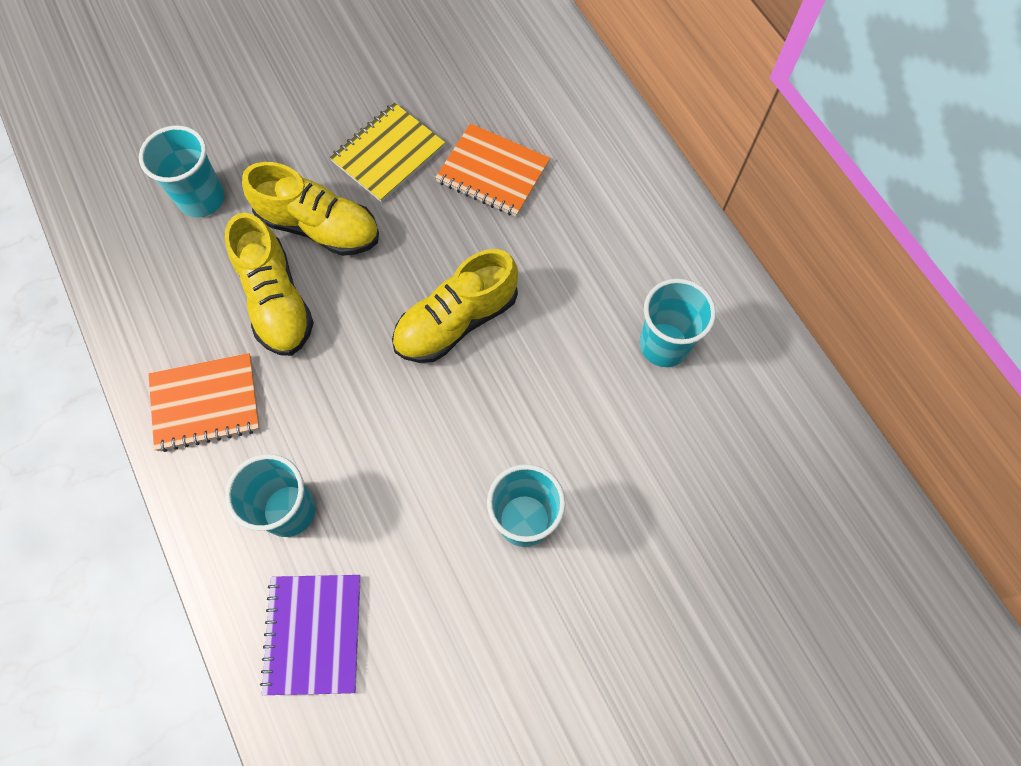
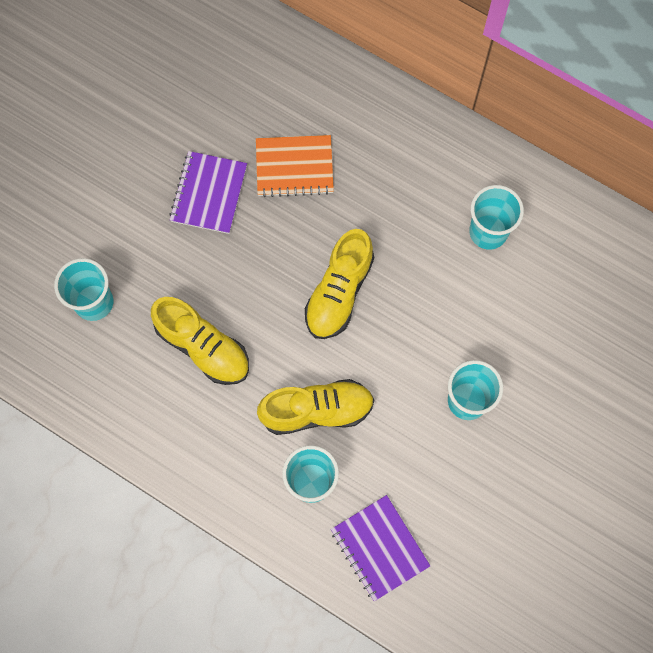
camera: 30 degrees left, 5 degrees up
orange notebook [148,353,260,452] -> none
yellow shoe [242,162,379,256] -> yellow shoe moved to [257,379,374,435]
yellow notebook [330,102,445,202] -> purple notebook [169,151,247,234]

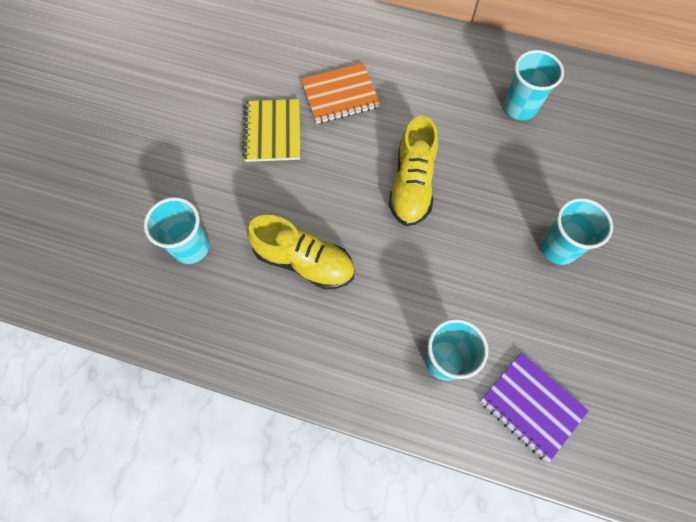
camera: 15 degrees left, 5 degrees down
purple notebook [169,151,247,234] -> yellow notebook [242,99,300,162]
yellow shoe [257,379,374,435] -> none

